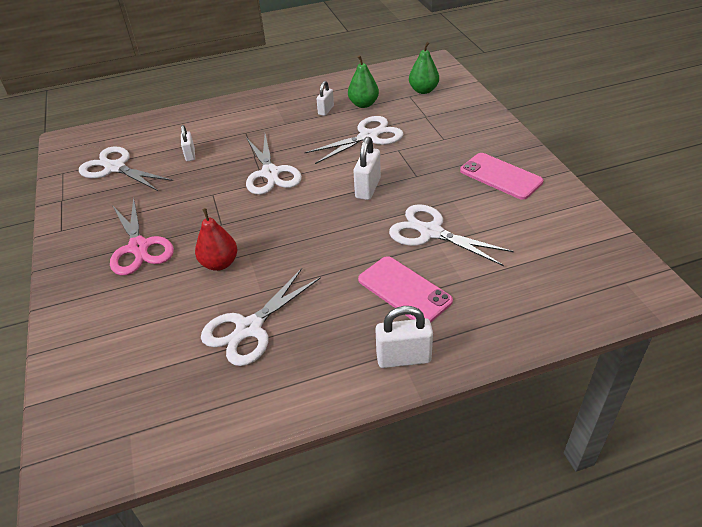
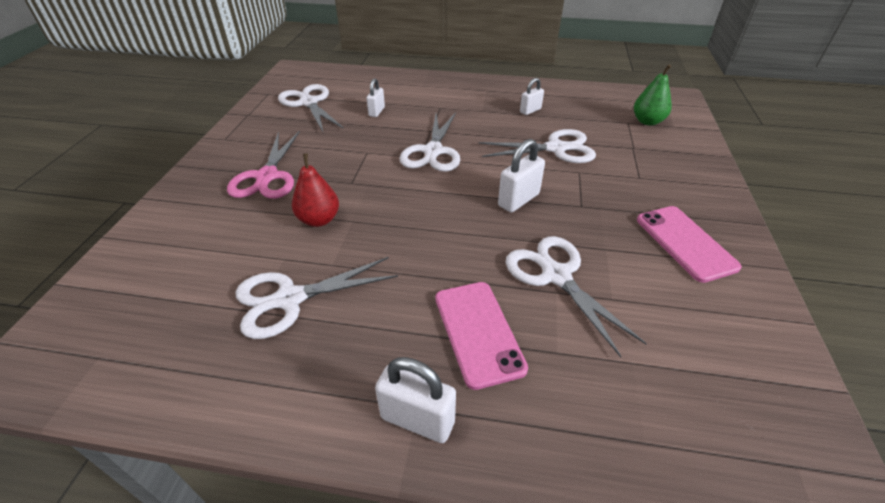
camera: 25 degrees right, 0 degrees up
green pear [348,55,379,108] -> none

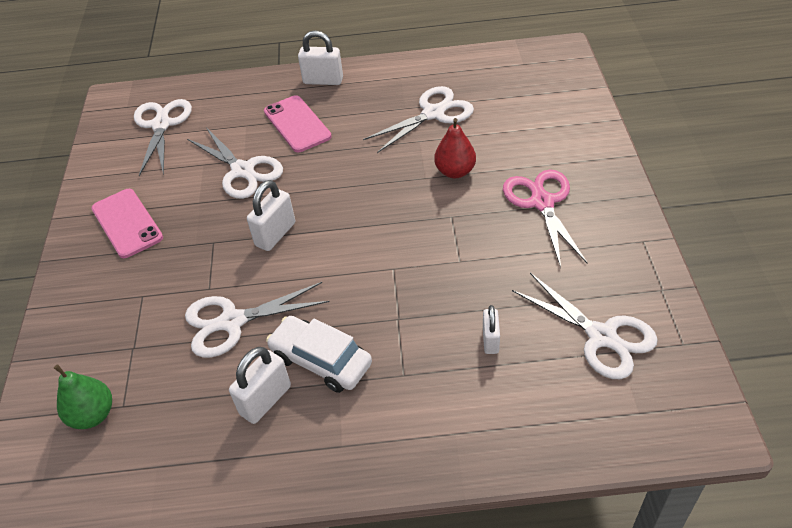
camera: 170 degrees right, 5 degrees up
white scissors [399,112,460,172] -> white scissors moved to [134,99,192,176]
white padlock [520,78,544,115] -> white padlock [229,347,291,424], size x1.58
none -> white car [266,316,372,393]

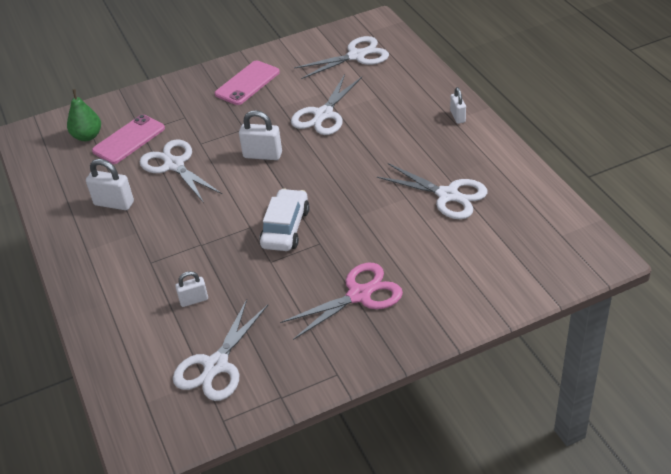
camera: 70 degrees right, 5 degrees down
pink phone [264,95,332,152] -> pink phone moved to [92,115,165,164]
white car [266,316,372,393] -> white car moved to [259,188,310,251]
white padlock [298,30,343,85] -> white padlock [450,87,466,124], size x0.63
red pear [434,118,476,178] -> none

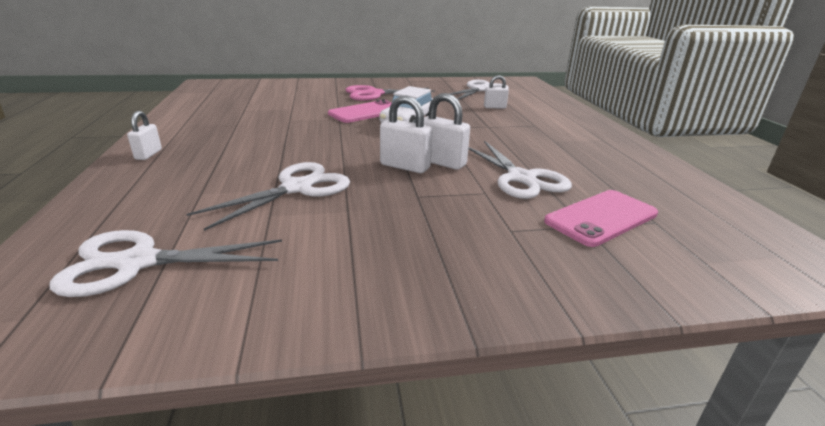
camera: 170 degrees left, 15 degrees down
green pear [67,89,101,141] -> none
white padlock [86,159,134,210] -> white padlock moved to [424,93,470,170]
pink phone [215,60,280,105] -> pink phone moved to [328,99,392,123]
white scissors [377,163,487,219] -> none

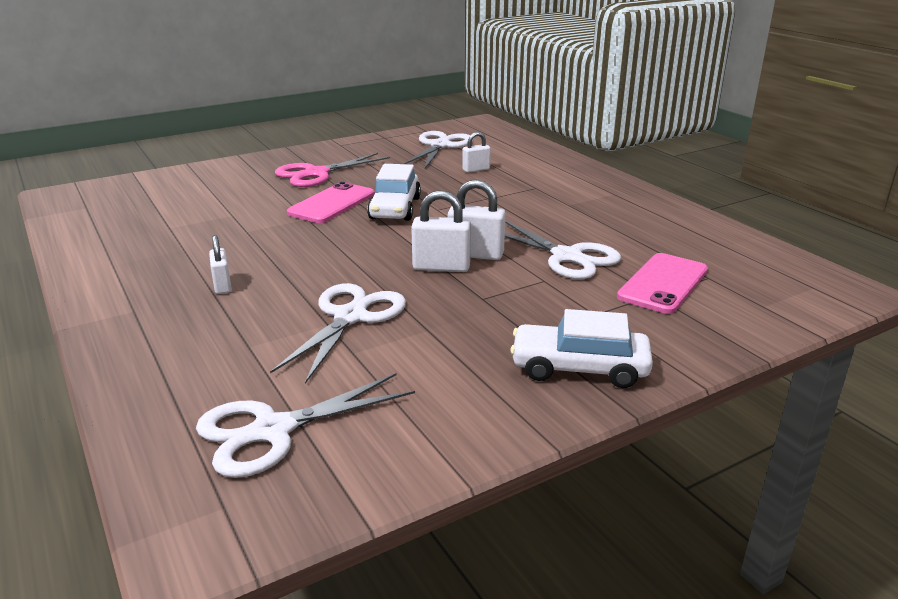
camera: 20 degrees left, 0 degrees up
white padlock [127,111,162,160] -> white padlock moved to [209,235,231,294]
none -> white car [510,309,653,388]

